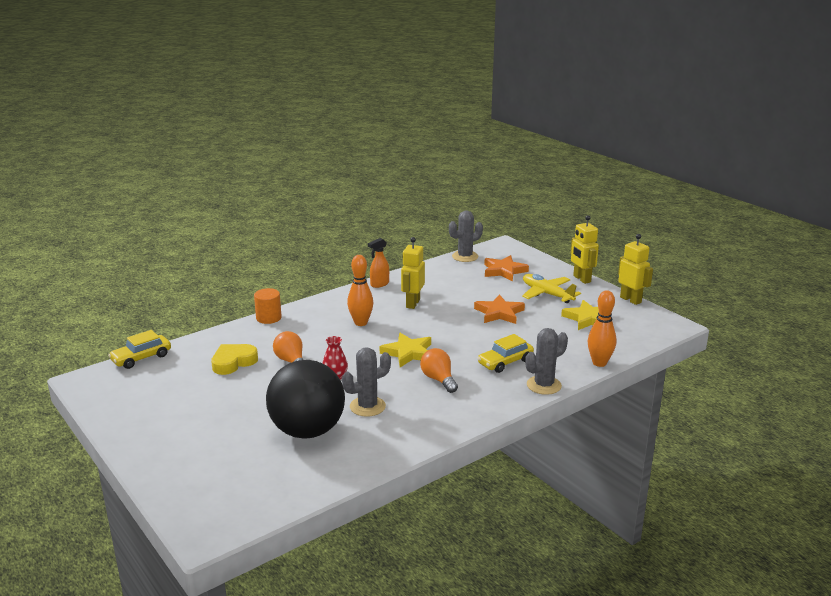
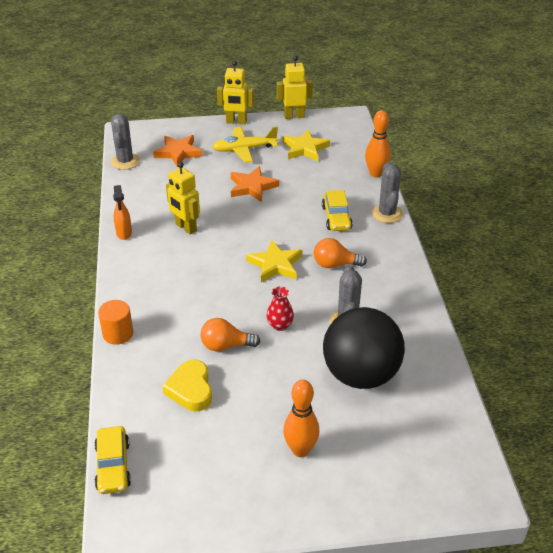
camera: 60 degrees left, 15 degrees up
orange bowling pin [347,255,373,326] -> orange bowling pin moved to [283,380,320,457]

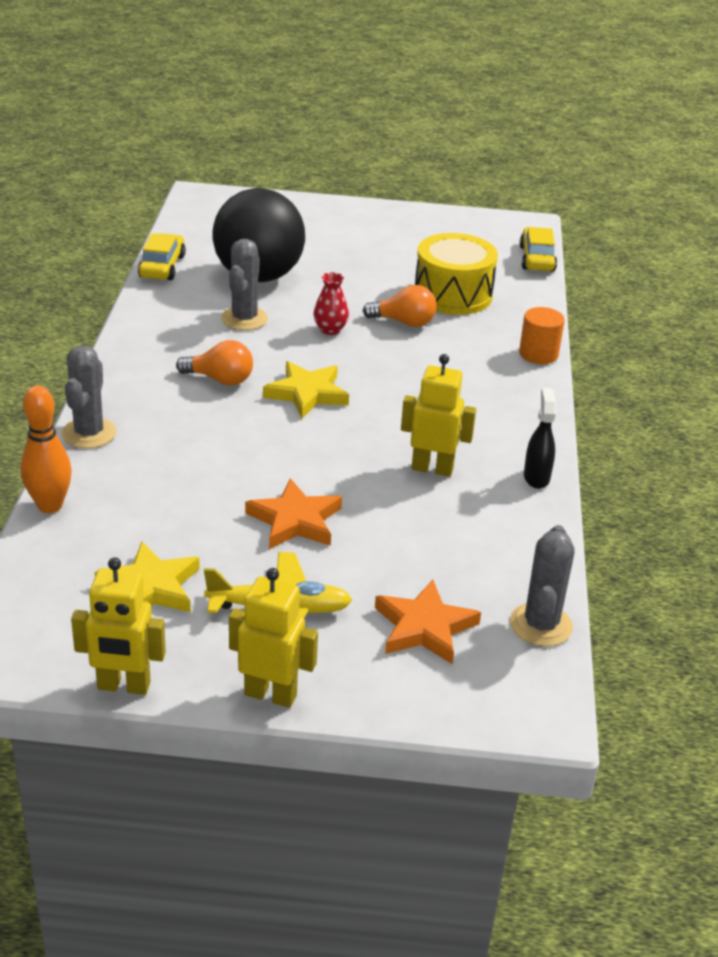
camera: 170 degrees left, 5 degrees down
orange spray bottle [113,185,132,240] -> black spray bottle [524,388,556,489]
yellow heart [163,360,212,411] -> yellow drum [415,233,498,315]
yellow robot [166,162,200,235] -> yellow robot turned 45 degrees counterclockwise [401,354,476,477]
orange bowling pin [283,380,320,457] -> none
yellow car [322,190,353,231] -> yellow car moved to [138,233,186,280]

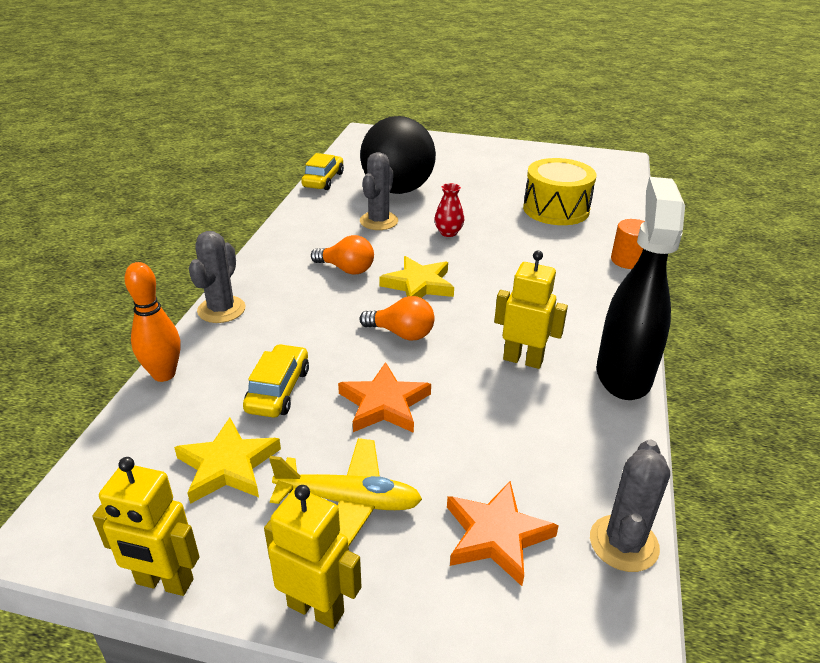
camera: 10 degrees right, 0 degrees up
orange light bulb [363,285,437,327] -> orange light bulb moved to [360,296,435,341]
yellow car [519,227,557,271] -> yellow car moved to [243,344,309,418]
black spray bottle [524,388,556,489] -> black spray bottle [597,177,685,400], size x2.16

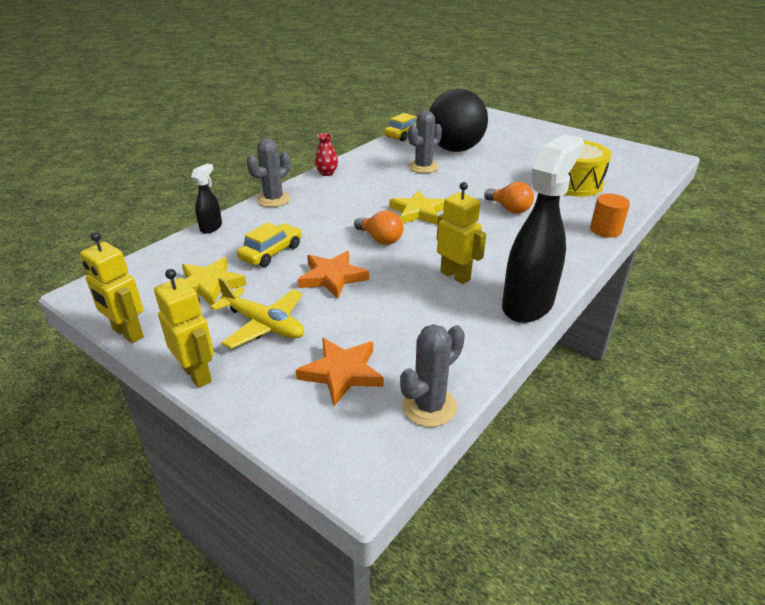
camera: 25 degrees right, 0 degrees up
orange bowling pin [124,262,181,382] -> black spray bottle [191,164,222,234]
orange light bulb [311,235,374,275] -> orange light bulb moved to [484,182,534,214]
red vase [434,183,464,237] -> red vase moved to [315,133,338,176]

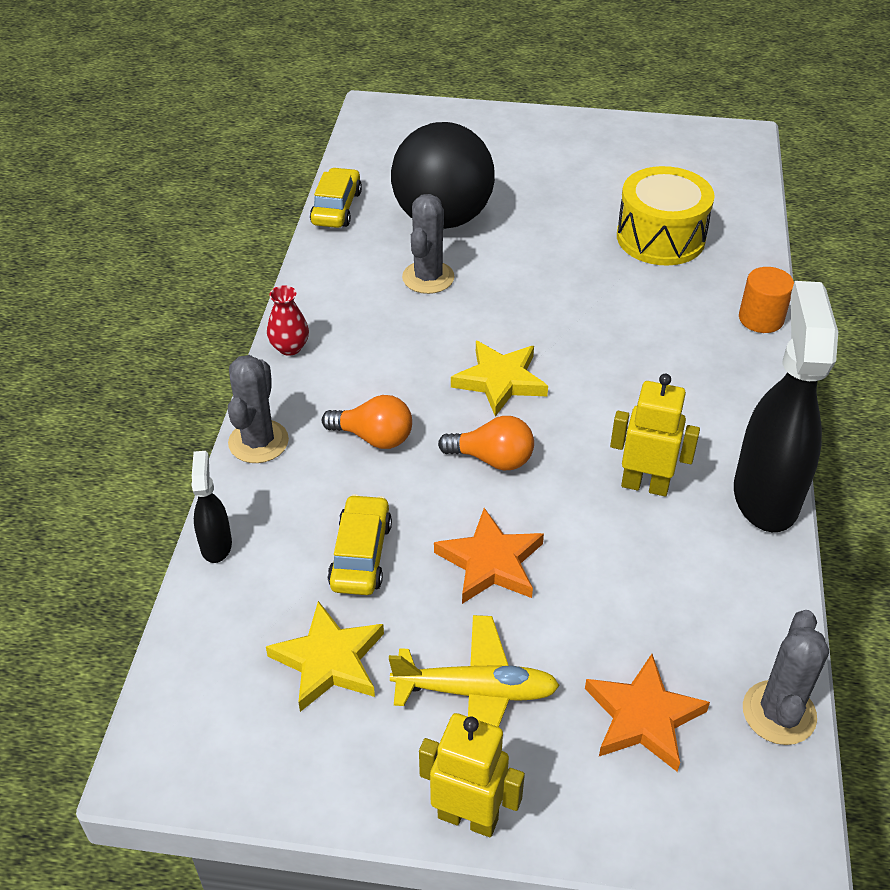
camera: 30 degrees left, 10 degrees up
yellow robot [80,232,144,343] -> none
orange light bulb [484,182,534,214] -> orange light bulb moved to [322,395,412,449]

